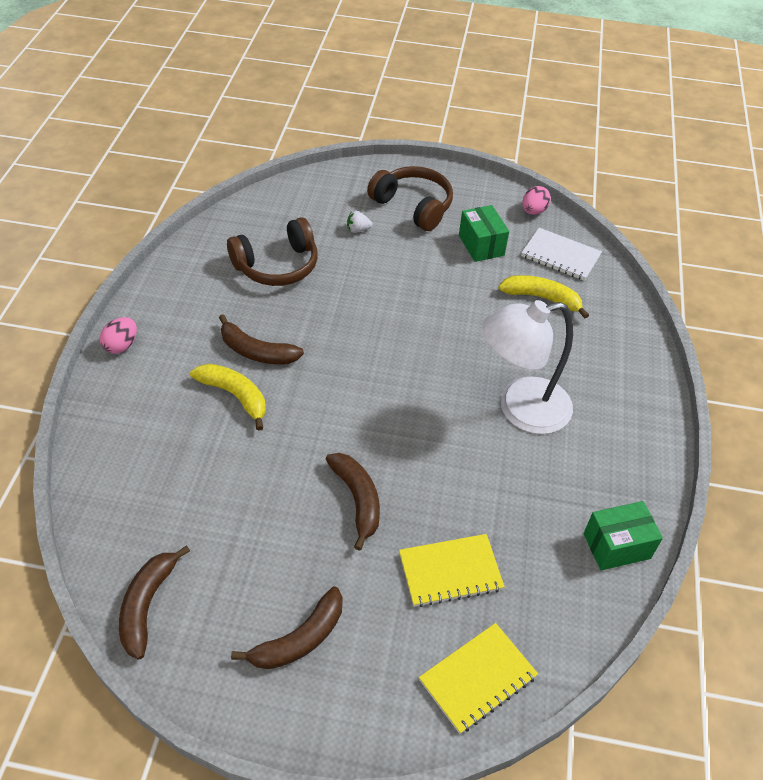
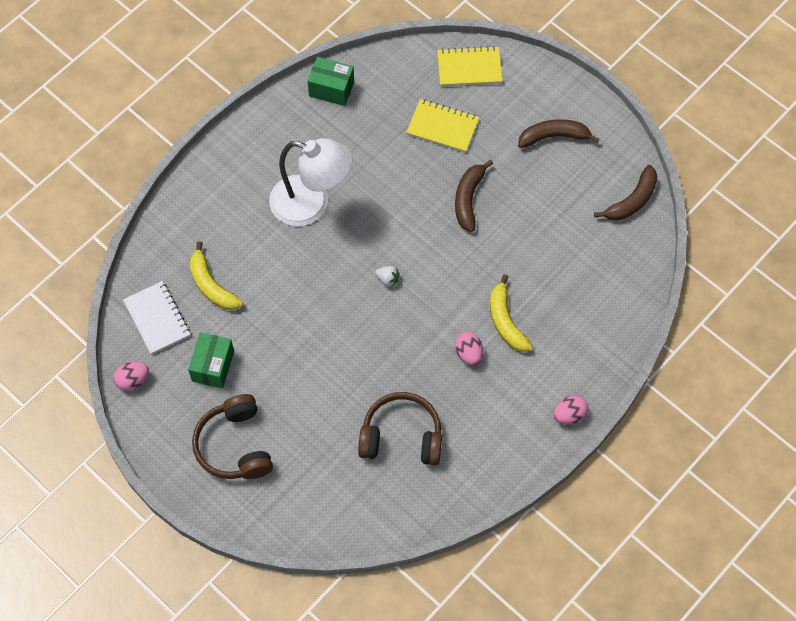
camera: 145 degrees left, 15 degrees up
brown banana [219,314,304,364] -> pink egg [455,332,483,365]
white strawberry [347,211,372,233] -> white strawberry moved to [375,266,400,287]

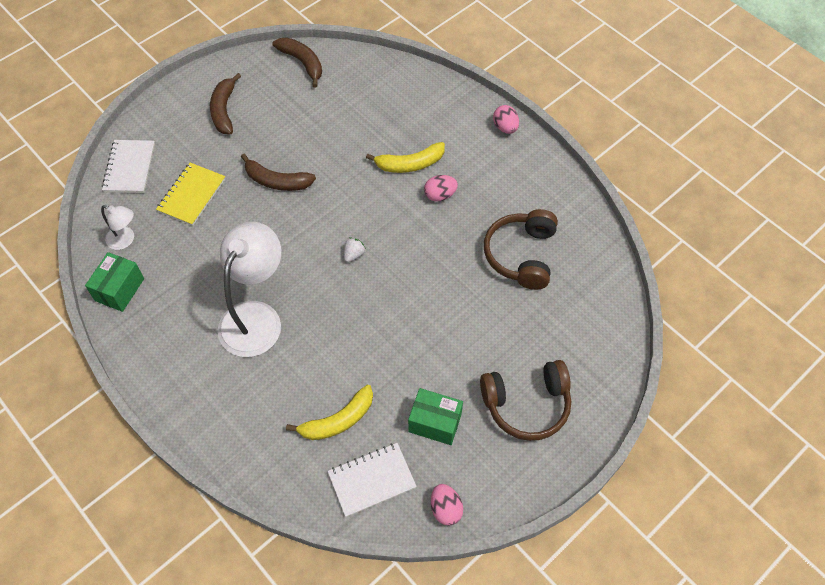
camera: 85 degrees left, 5 degrees down
yellow notebook [437,46,502,86] -> white notebook [102,140,155,193]
none -> white lamp [101,205,134,250]

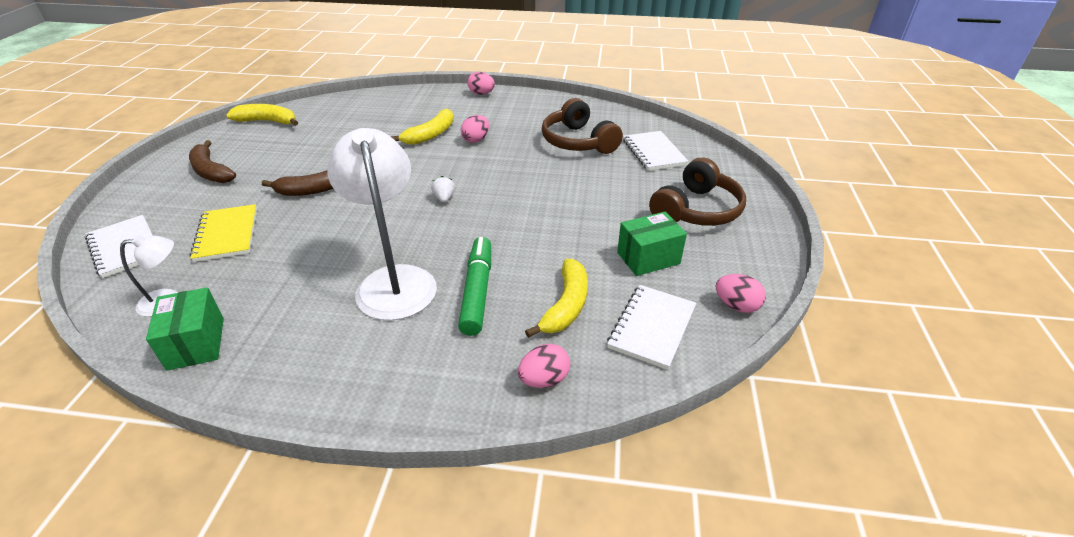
camera: 40 degrees left, 20 degrees down
brown banana [272,37,322,87] -> yellow banana [226,104,298,126]
none -> green marker [458,237,491,336]
none -> pink egg [518,344,570,388]
none -> white notebook [623,131,689,171]

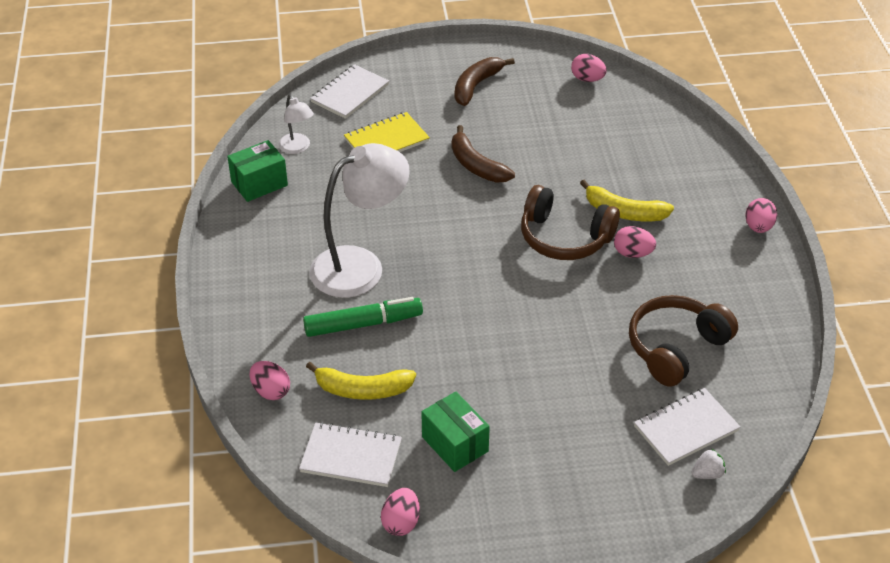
camera: 75 degrees right, 5 degrees up
yellow banana [226,104,298,126] -> pink egg [571,54,607,82]
white strawberry [431,176,455,203] -> white strawberry moved to [691,449,726,479]
brown headphones [649,158,746,226] -> brown headphones moved to [521,185,620,260]

